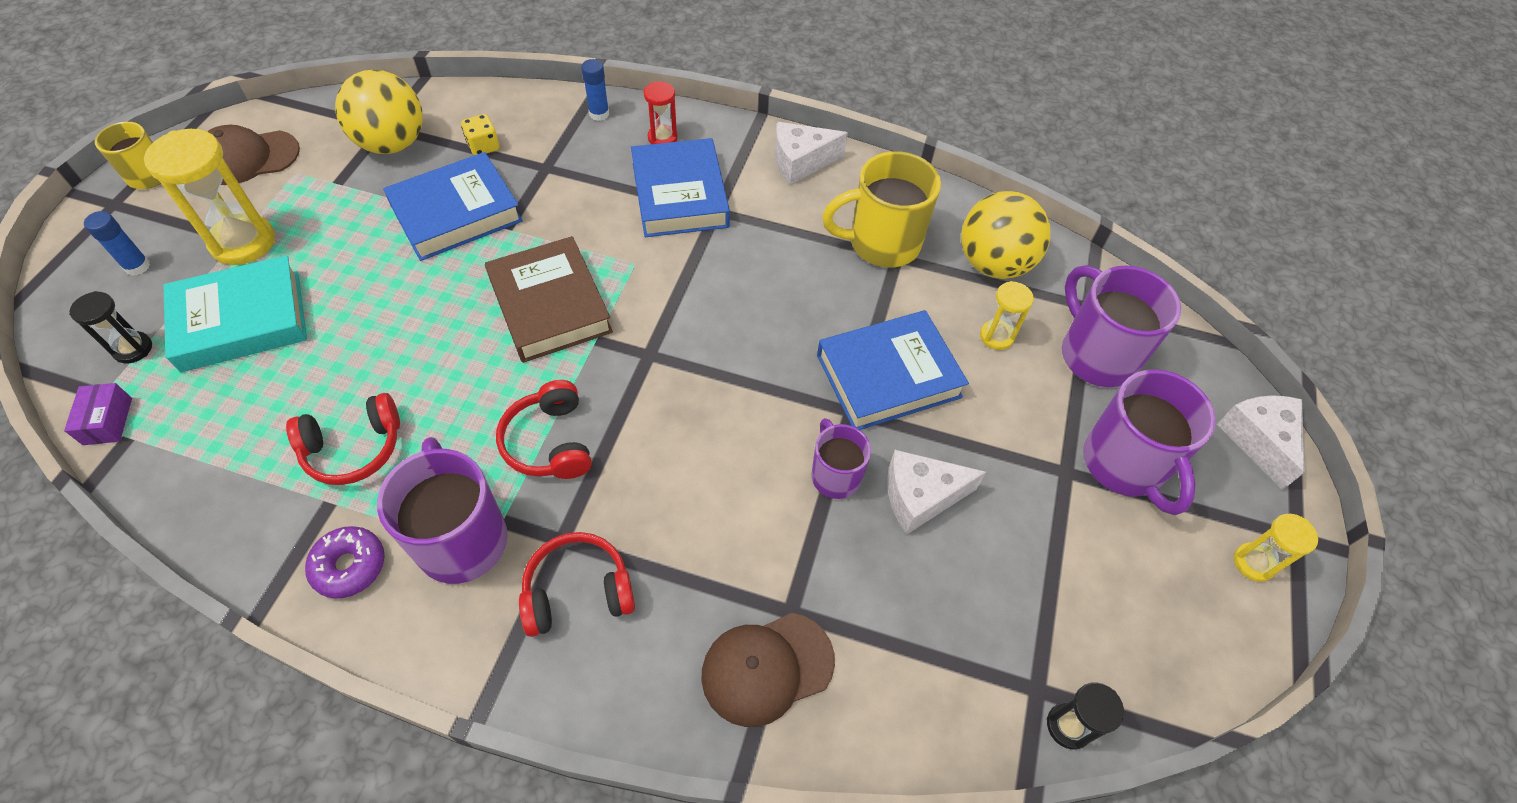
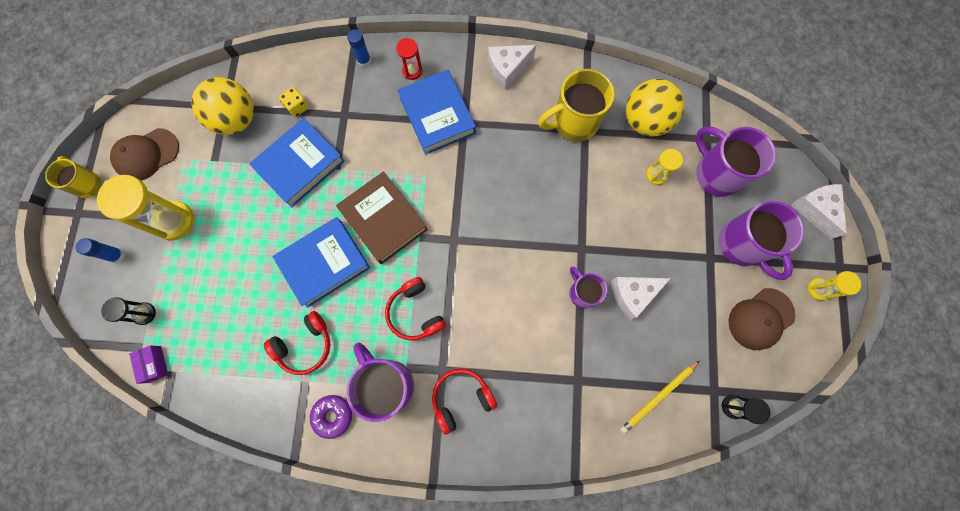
camera: 10 degrees left, 20 degrees up
turquoise book [163,255,307,372] -> none
brown cap [701,613,835,727] -> brown cap moved to [728,288,795,350]
blue book [817,310,969,430] -> blue book moved to [272,217,370,308]
none -> yellow pencil [620,361,700,434]

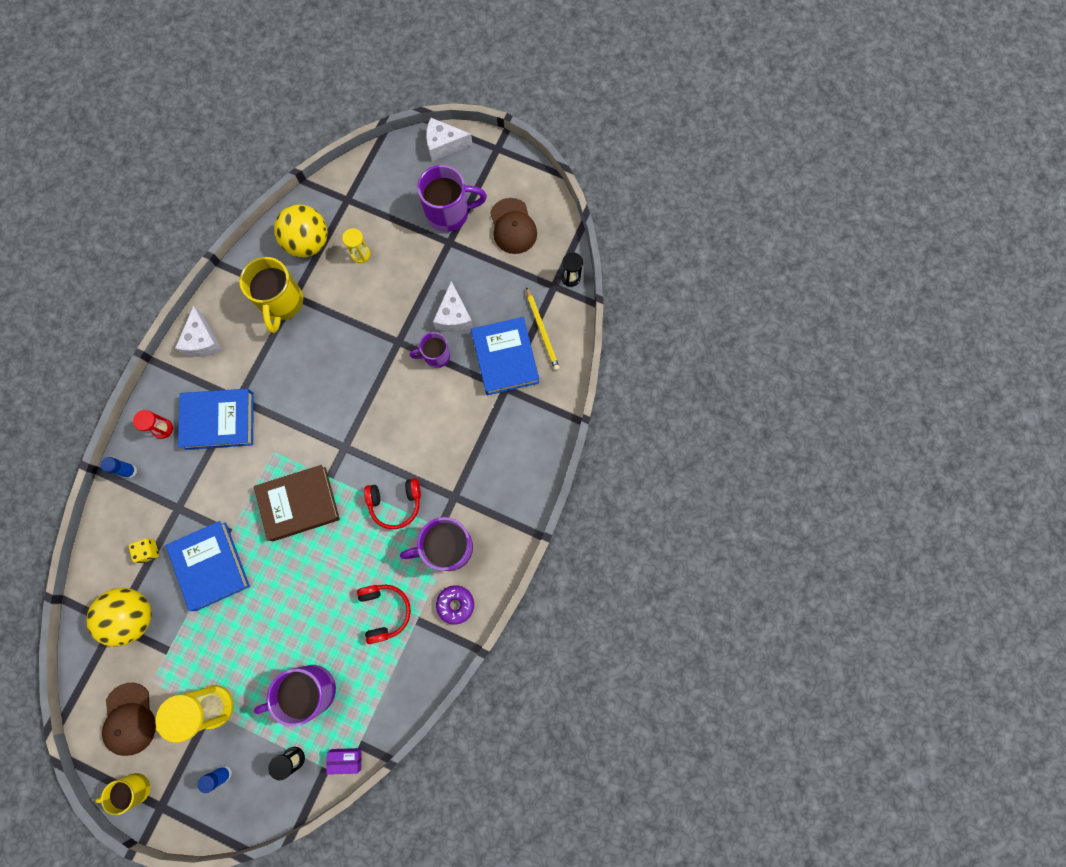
camera: 70 degrees left, 0 degrees up
blue book [272,217,370,308] -> blue book moved to [471,317,539,395]
red headphones [432,369,497,435] -> none
purple mug [696,127,776,197] -> purple mug moved to [254,665,336,727]
yellow hourglass [807,271,861,300] -> none

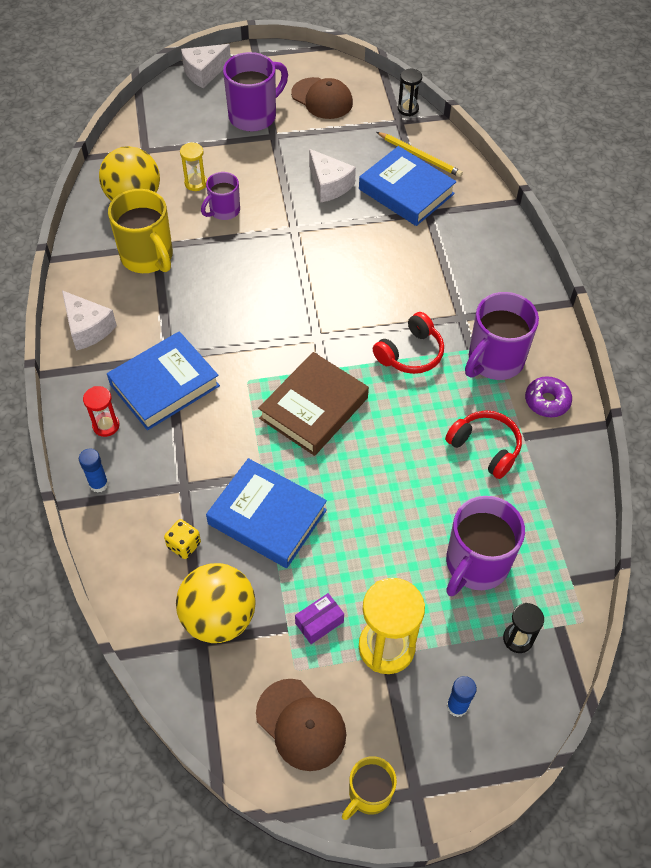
camera: 35 degrees left, 20 degrees down
purple box [326,748,362,775] -> purple box moved to [295,593,344,644]
purple mug [410,332,450,368] -> purple mug moved to [201,172,240,220]

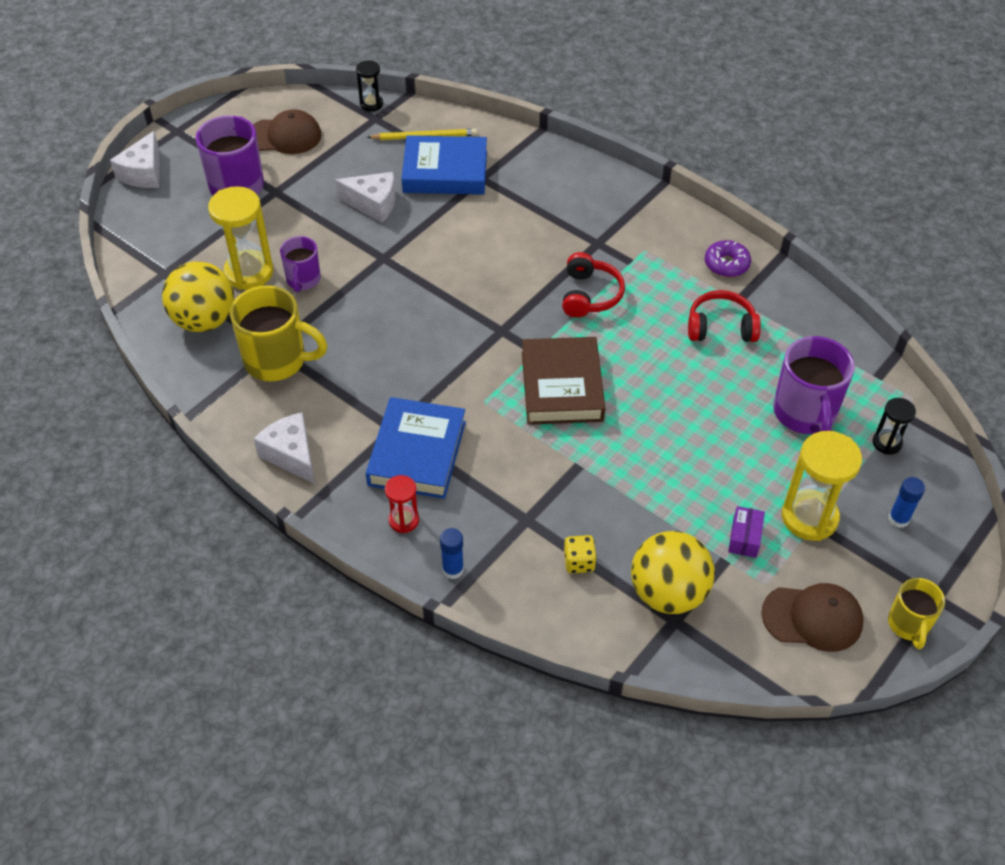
camera: 40 degrees left, 5 degrees down
white cheese [62,290,117,351] -> white cheese turned 135 degrees counterclockwise [254,412,315,484]
yellow hourglass [180,142,207,191] -> yellow hourglass [208,186,273,290], size x1.86
blue book [206,458,327,568] -> none
purple mug [465,292,539,380] -> none

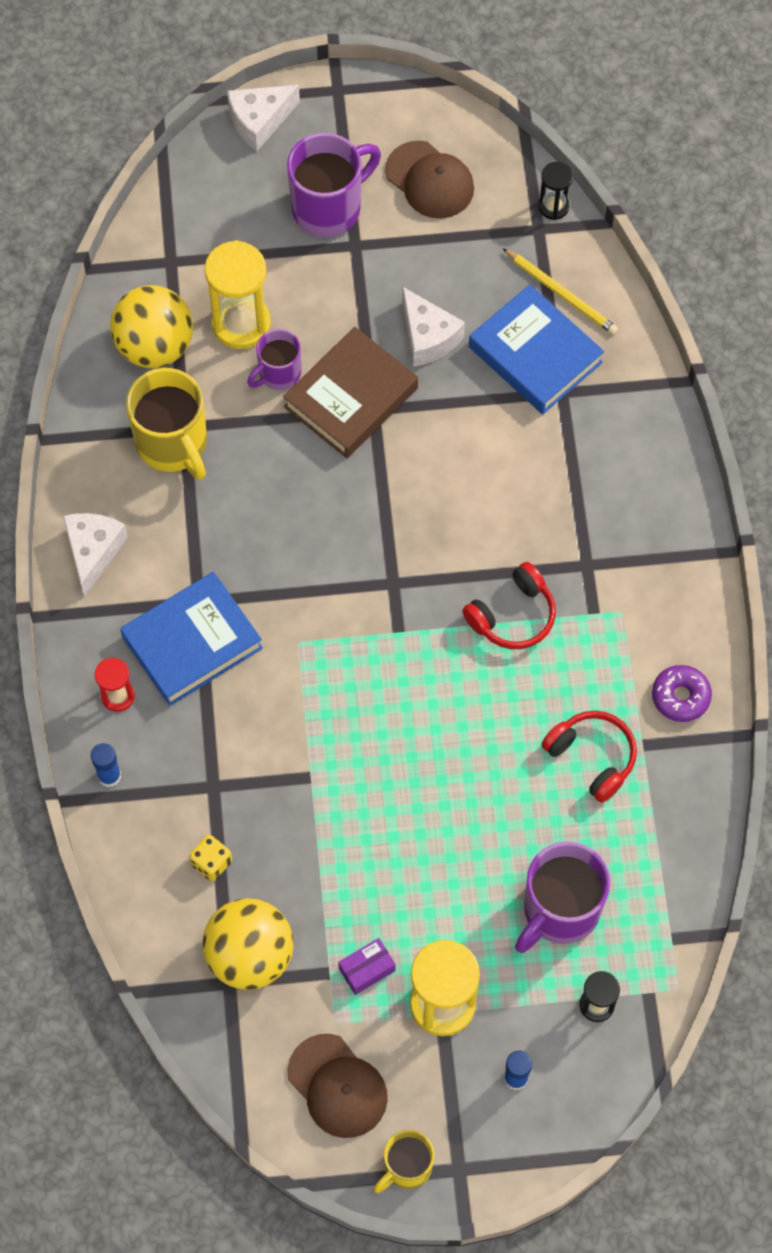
camera: 45 degrees right, 15 degrees up
brown book [522,337,605,425] -> brown book moved to [283,327,418,458]

